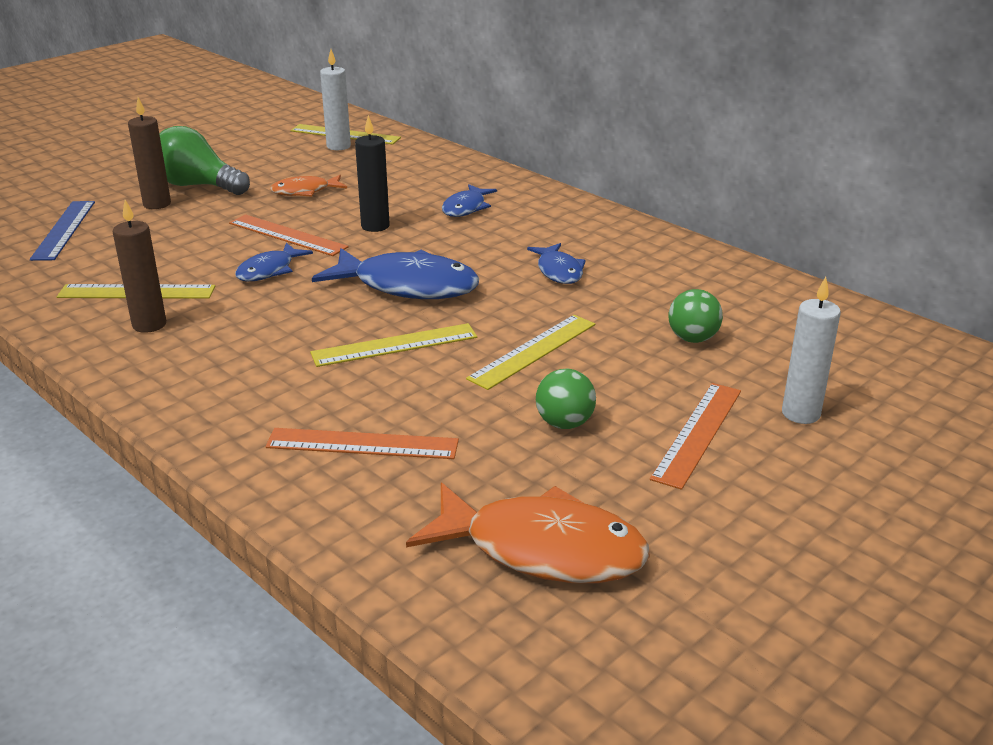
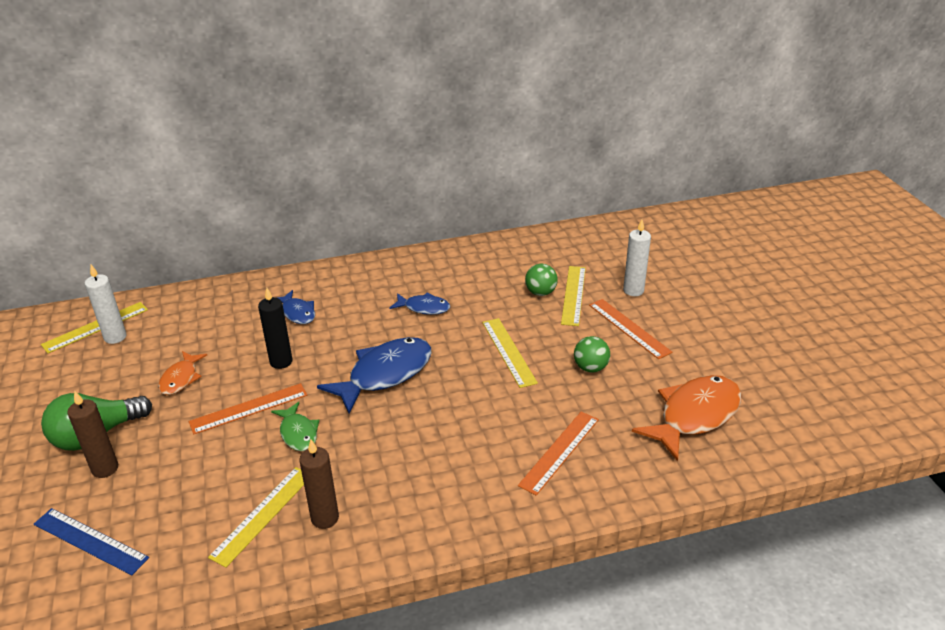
camera: 60 degrees left, 5 degrees up
blue fish [235,243,313,281] -> green fish [271,402,319,451]
yellow ruler [310,323,477,367] -> yellow ruler moved to [561,266,586,326]

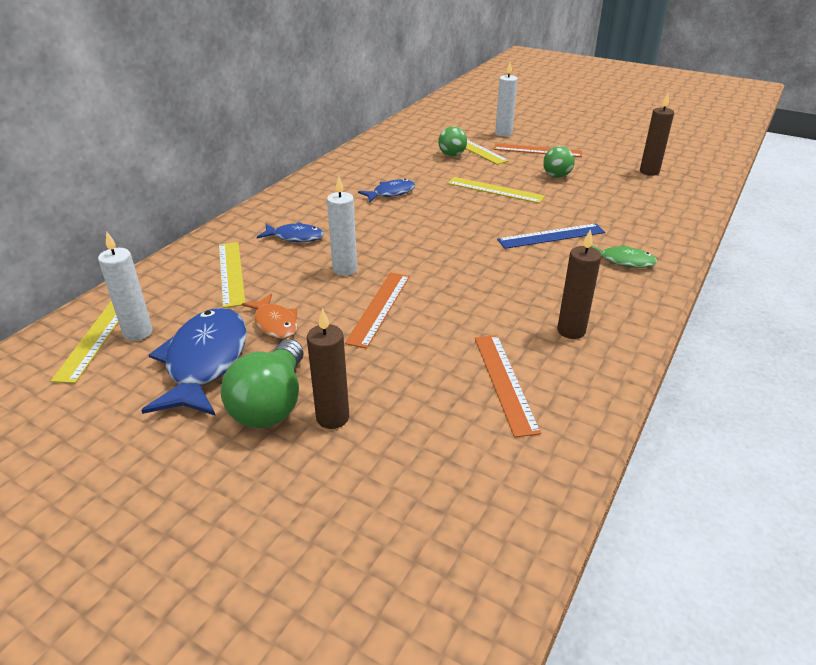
camera: 45 degrees left, 0 degrees up
blue ruler [34,508,149,575] -> blue ruler moved to [497,223,605,249]
yellow ruler [208,467,304,567] -> yellow ruler moved to [219,242,245,308]
black candle [258,288,293,369] -> white candle [327,176,357,276]
green fish [271,402,319,451] -> green fish moved to [591,245,657,268]
blue fish [317,337,431,414] -> blue fish moved to [141,308,247,416]
orange ruler [518,412,599,495] -> orange ruler moved to [475,335,541,438]
orange fish [632,375,742,461] -> brown candle [640,94,674,176]

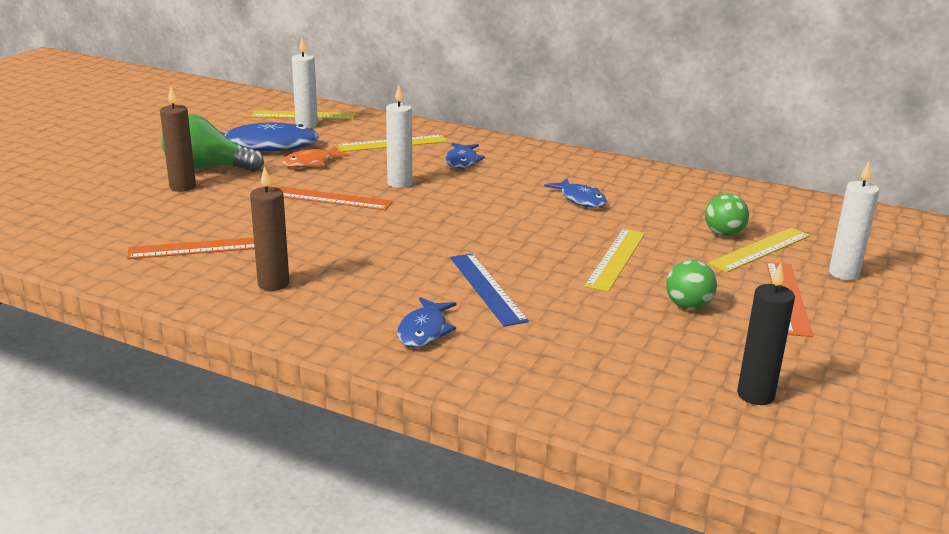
camera: 85 degrees right, 10 degrees down
green fish [591,245,657,268] -> blue fish [397,297,456,347]
brown candle [640,94,674,176] -> black candle [737,263,795,405]

